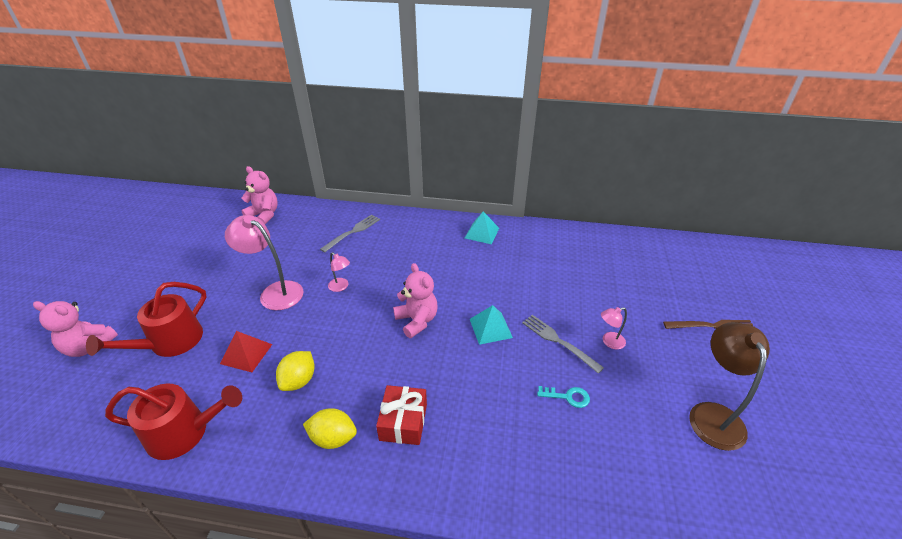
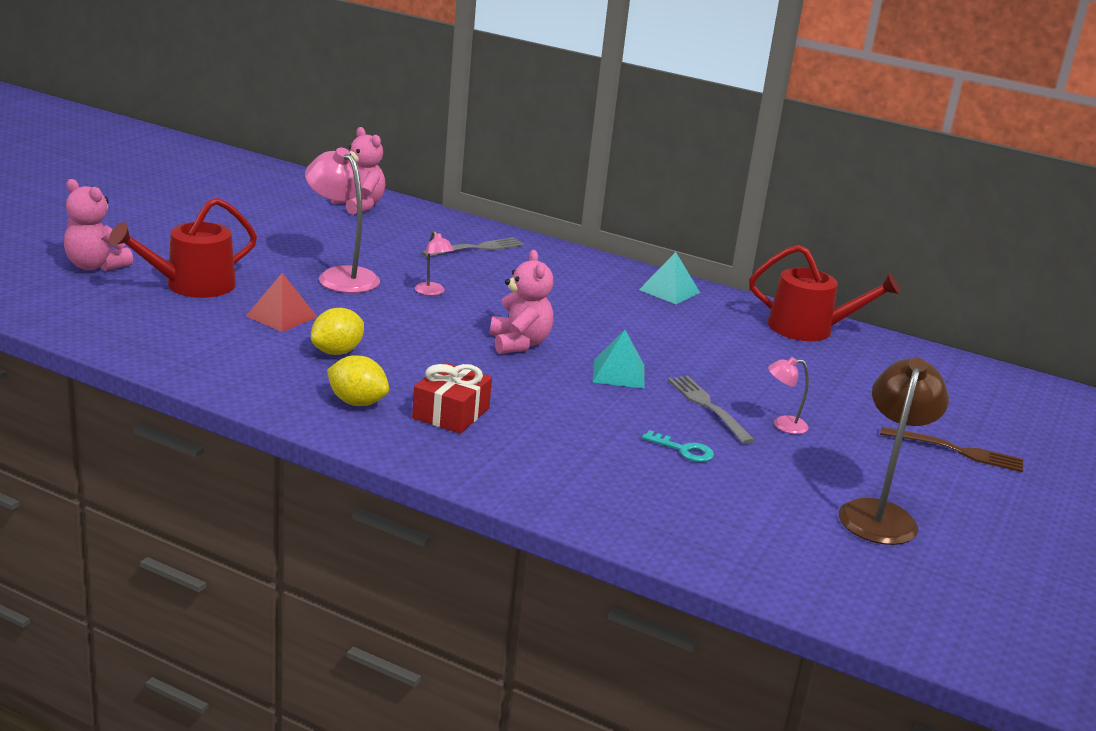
camera: 15 degrees right, 15 degrees down
red watering can [105,383,242,460] -> red watering can moved to [749,245,900,341]

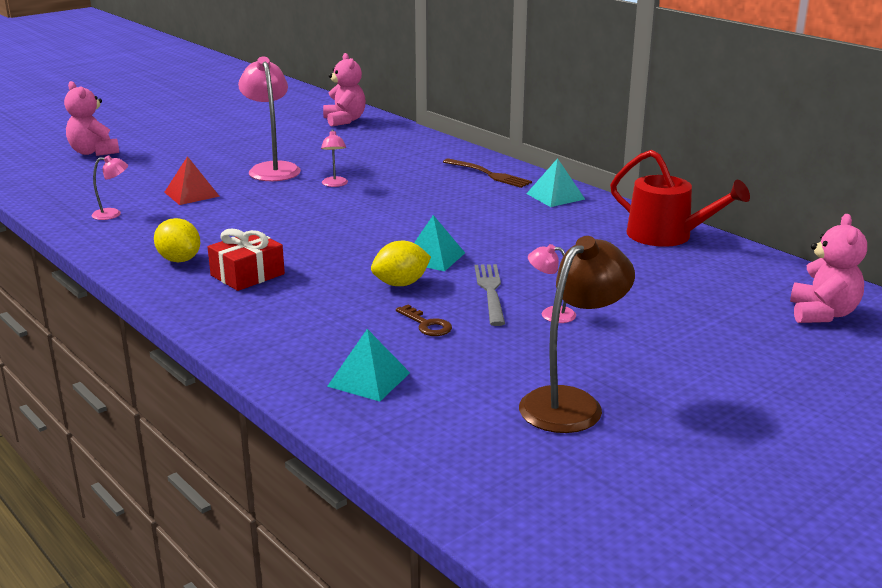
camera: 25 degrees right, 0 degrees up
red watering can [109,197,257,298] -> none
yellow lemon [311,308,364,355] -> yellow lemon moved to [371,241,431,286]
grey fork [421,237,524,257] -> none
pink teddy bear [490,250,553,354] -> pink teddy bear moved to [790,214,867,323]
turquoise key [642,430,714,462] -> brown key [396,304,452,336]
brown fork [880,427,1023,472] -> brown fork moved to [443,159,532,188]
none -> pink lamp [91,155,128,220]
none -> turquoise pyramid [327,329,410,402]

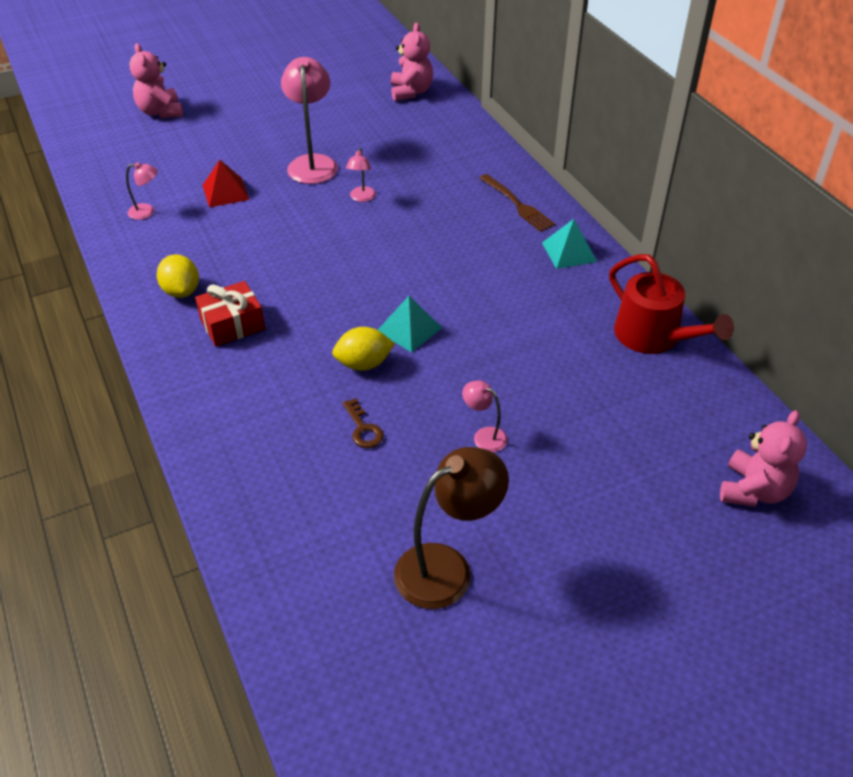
camera: 15 degrees right, 20 degrees up
turquoise pyramid [327,329,410,402] -> none
grey fork [475,264,505,326] -> none

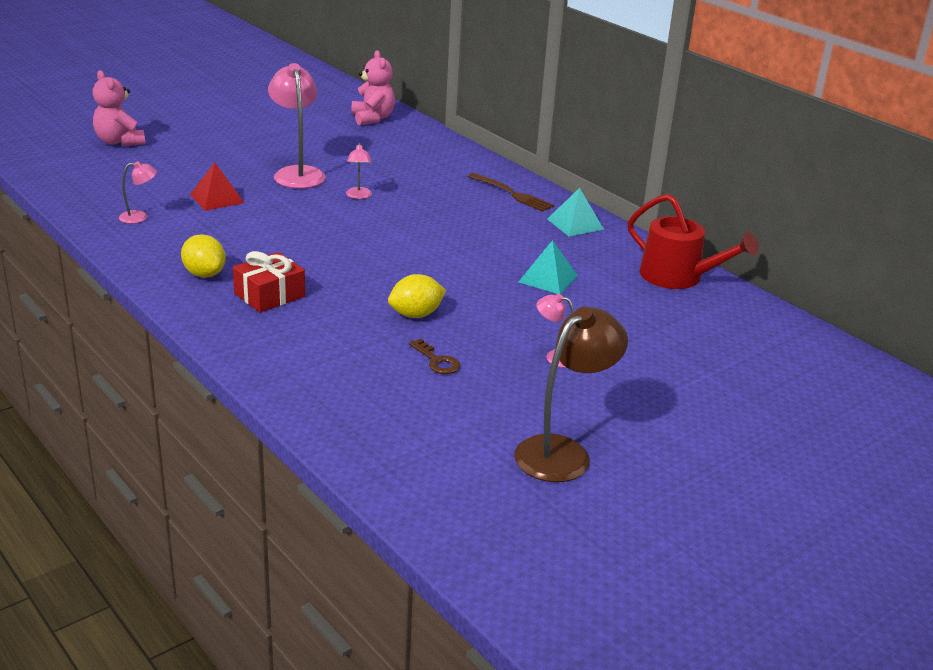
camera: 15 degrees left, 15 degrees down
turquoise pyramid [378,296,442,353] -> turquoise pyramid moved to [519,240,578,294]
pink teddy bear [720,410,807,507] -> none

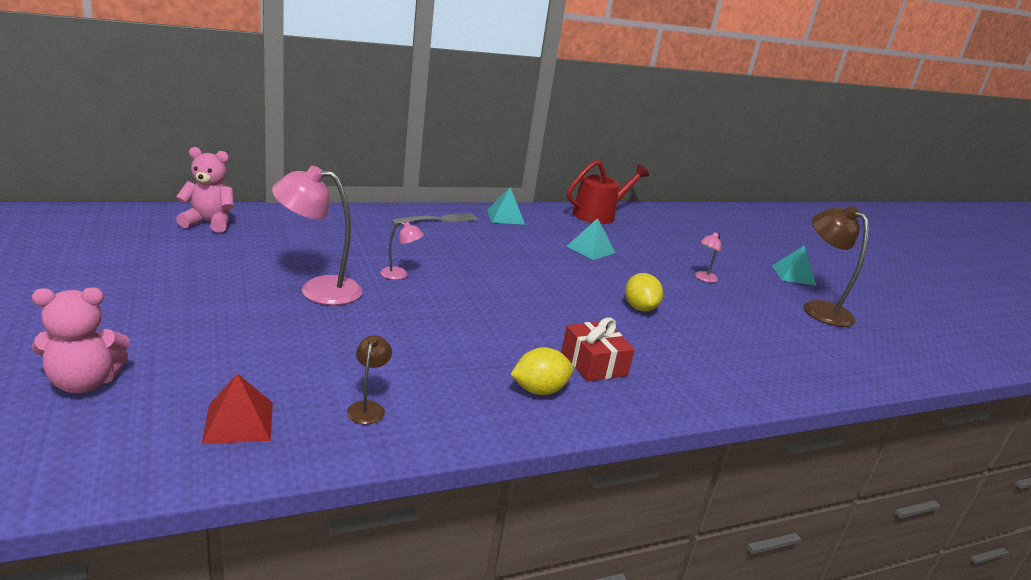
camera: 75 degrees left, 5 degrees down
pink lamp [119,161,157,224] -> brown lamp [347,335,392,424]
red pyramid [190,162,244,211] -> red pyramid moved to [202,373,273,444]
brown key [409,339,460,374] -> none
brown fork [468,173,554,212] -> grey fork [391,213,478,224]
none -> turquoise pyramid [772,245,817,286]

